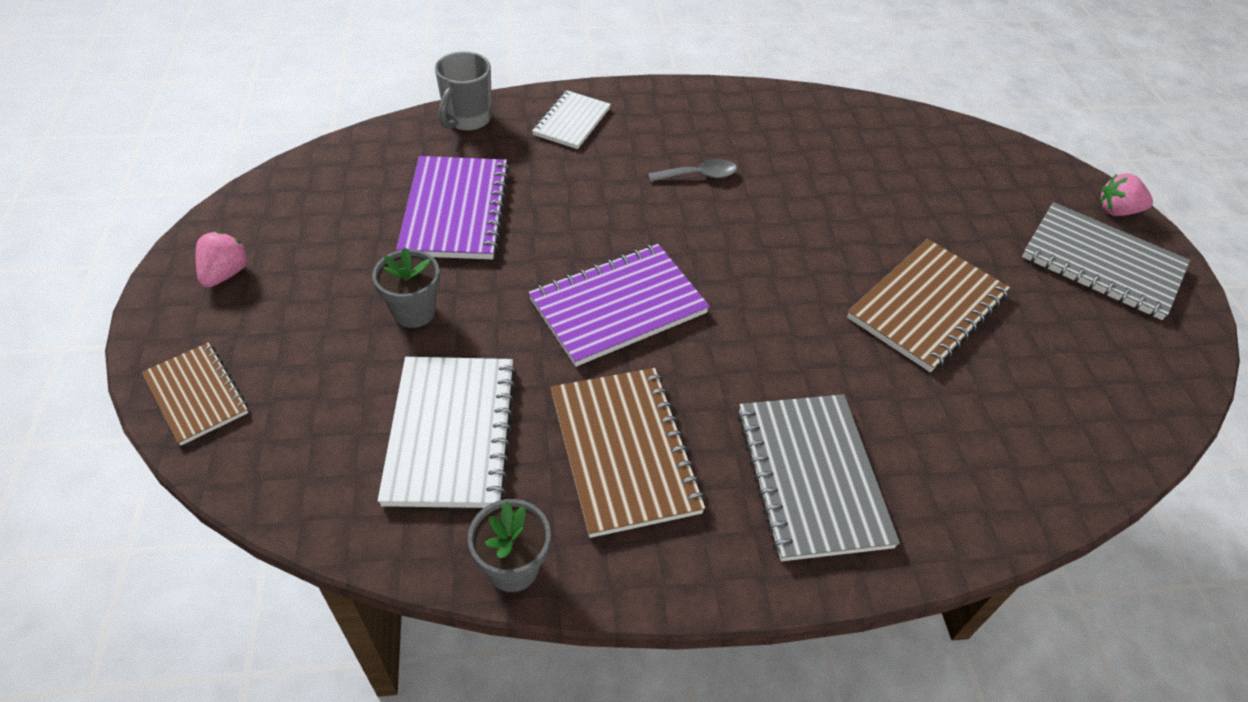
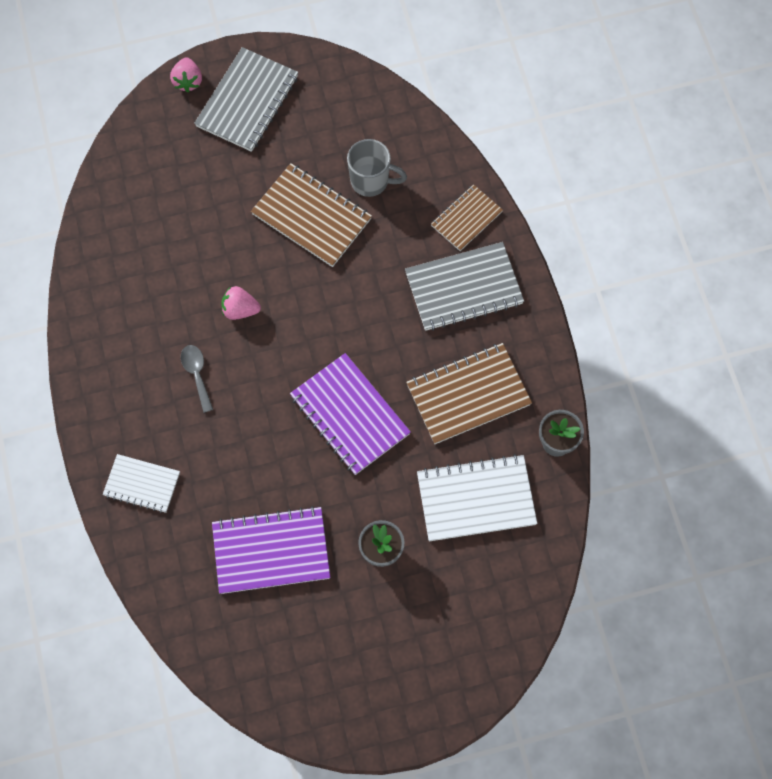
camera: 95 degrees left, 20 degrees up
brown notebook [142,343,248,446] -> brown notebook moved to [431,184,503,251]
pink strawberry [196,232,249,288] -> pink strawberry moved to [222,286,261,320]
grey mug [435,51,492,131] -> grey mug moved to [347,139,407,197]

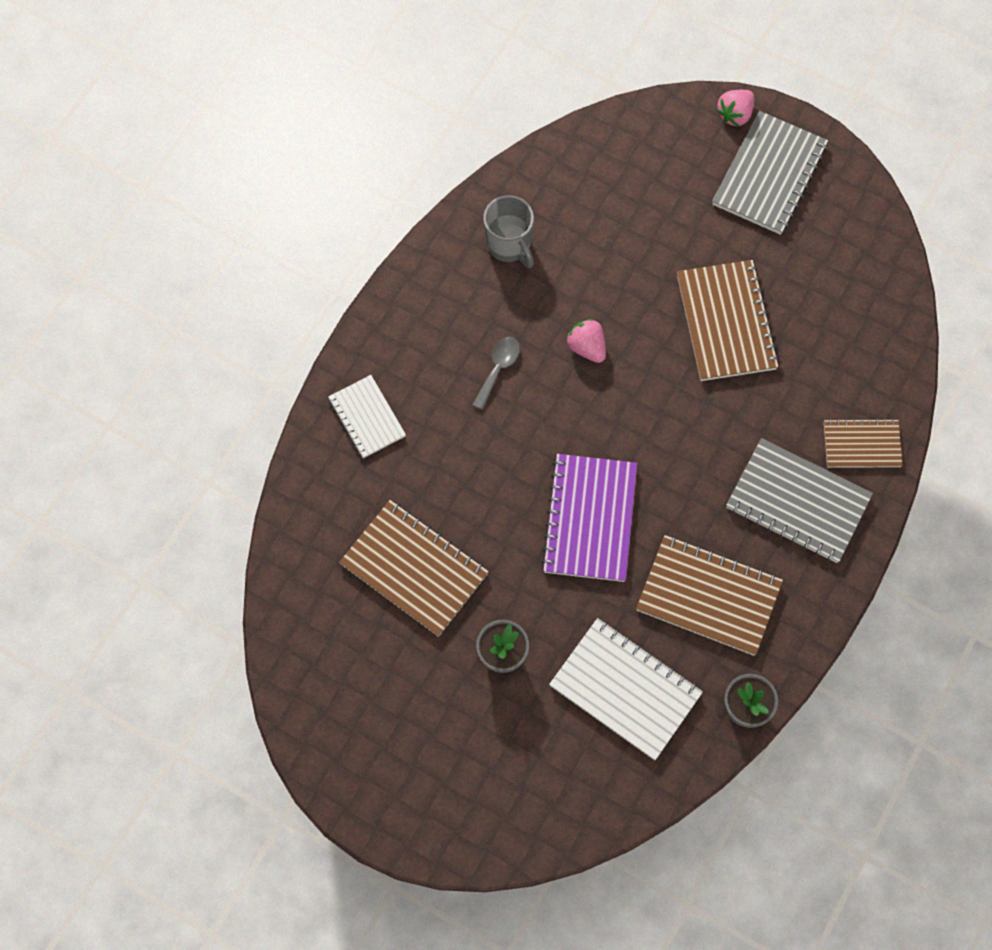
camera: 45 degrees right, 0 degrees up
grey notebook [194,47,298,152] -> grey notebook turned 45 degrees counterclockwise [712,111,828,235]
purple notebook [212,506,330,594] -> brown notebook [339,500,489,637]
grey mug [347,139,407,197] -> grey mug moved to [483,195,534,268]

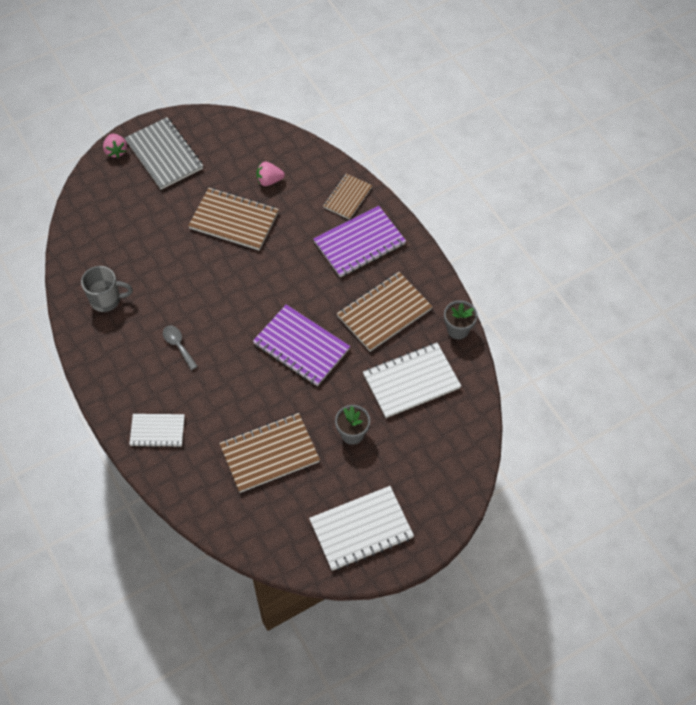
camera: 60 degrees left, 10 degrees down
pink strawberry [566,319,606,363] -> pink strawberry moved to [256,162,285,186]
grey notebook [726,438,873,563] -> purple notebook [314,206,406,277]
none -> white notebook [309,486,414,571]

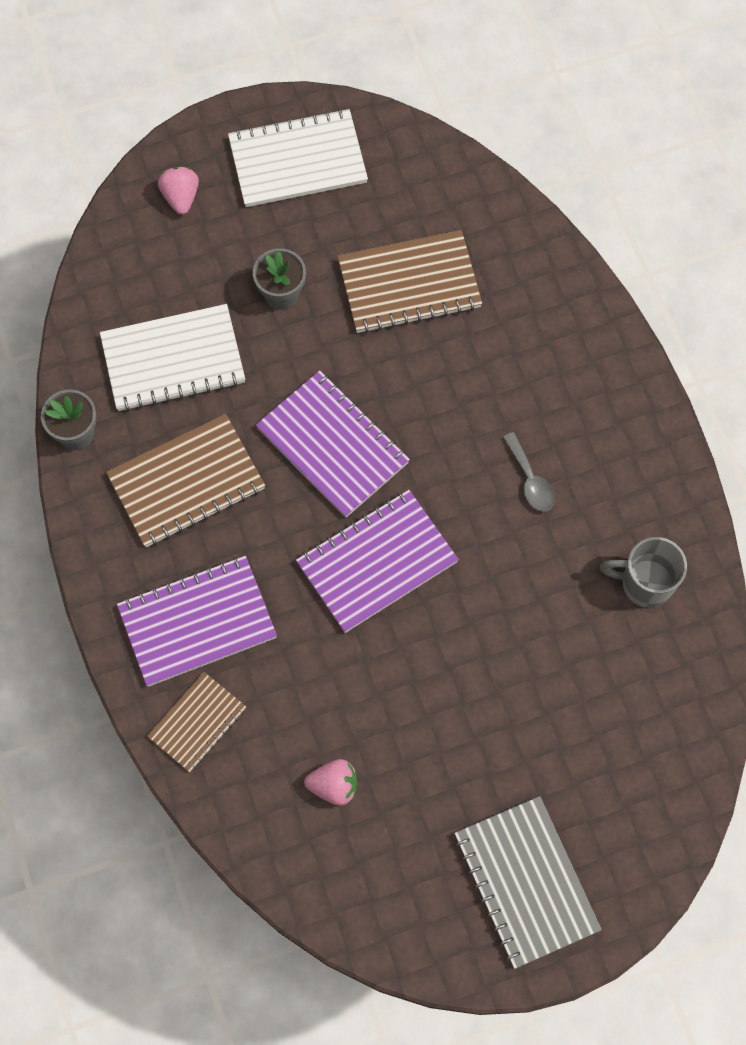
camera: 170 degrees left, 10 degrees up
pink strawberry [103,134,127,158] -> pink strawberry moved to [158,167,199,215]
white notebook [129,414,185,447] -> none
brown notebook [188,188,279,250] -> none
none -> purple notebook [296,490,459,633]

